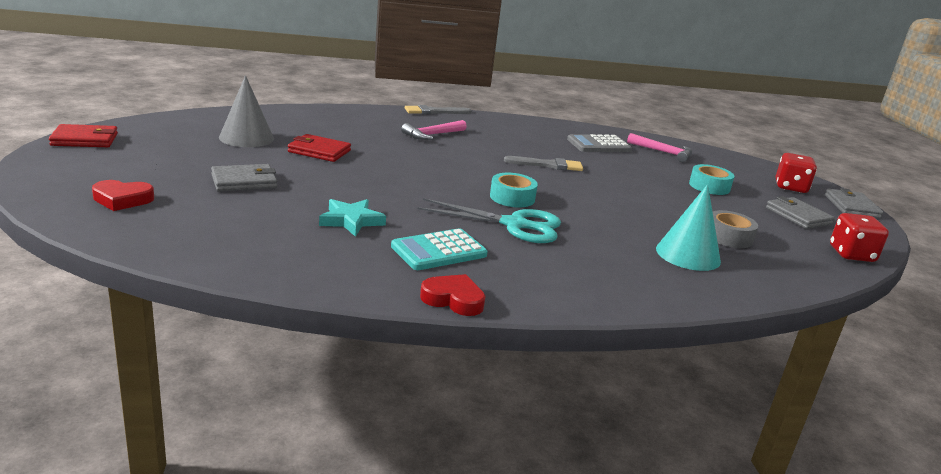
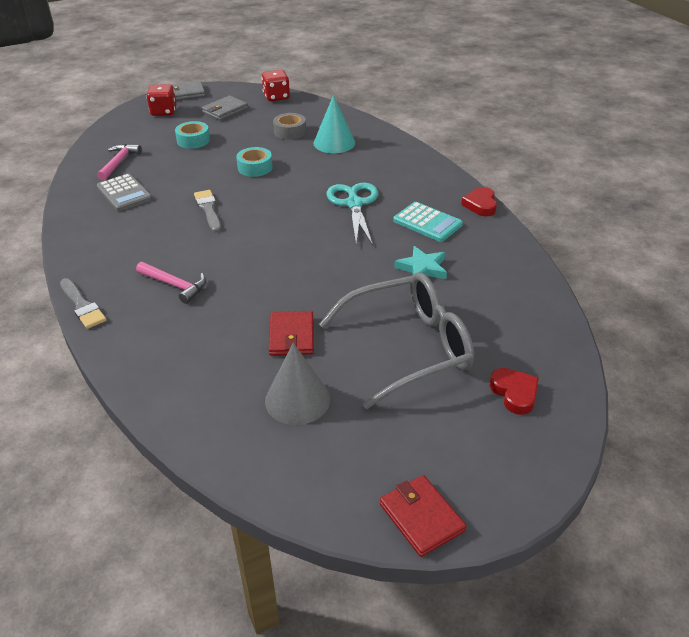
camera: 105 degrees left, 15 degrees up
grey wallet [211,164,277,192] -> grey glasses [319,272,474,409]
turquoise tape [490,173,538,207] -> turquoise tape moved to [236,147,273,177]

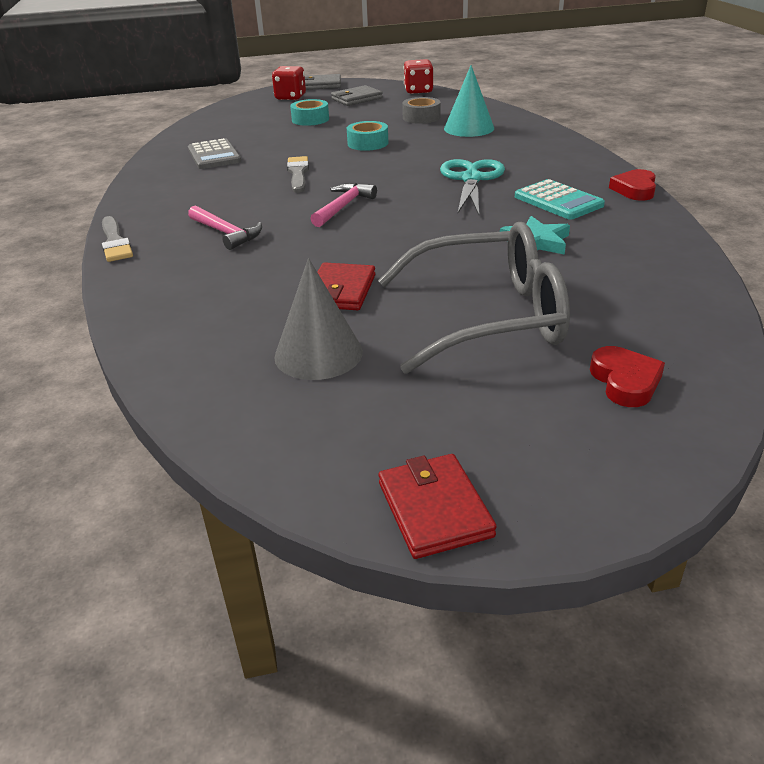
camera: 15 degrees right, 5 degrees down
pink hammer [97,144,142,181] -> pink hammer moved to [310,183,377,227]

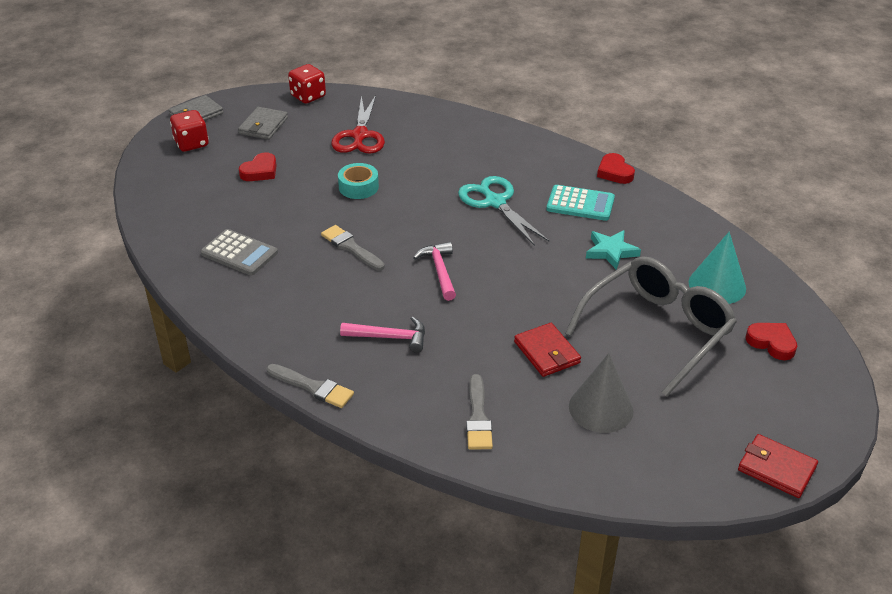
camera: 40 degrees left, 5 degrees up
turquoise tape [290,99,329,126] -> red heart [238,152,277,181]
grey tape [402,97,441,124] -> red scissors [331,95,385,154]
turquoise cone [444,65,494,137] -> turquoise cone moved to [689,232,746,304]
none -> grey brush [466,374,493,450]

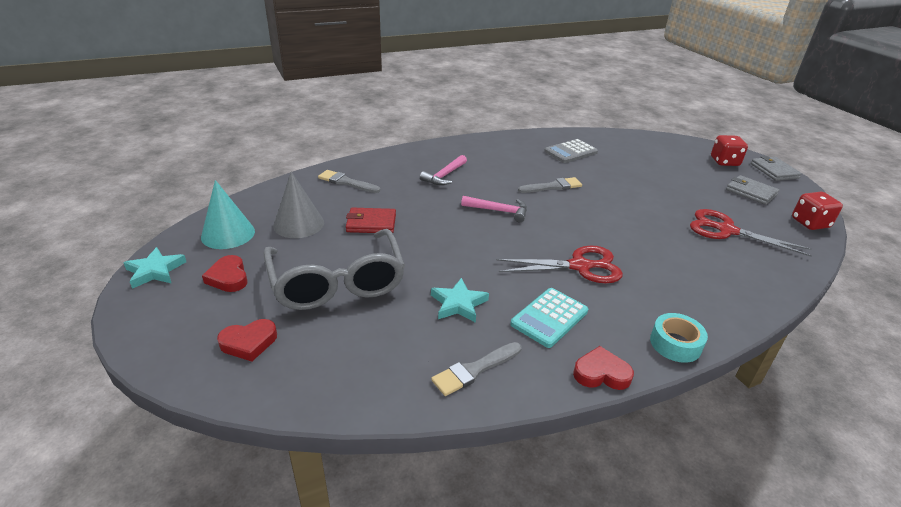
camera: 115 degrees right, 5 degrees down
red heart [238,152,277,181] -> red heart moved to [202,255,248,292]
grey brush [266,364,354,408] -> grey brush moved to [431,342,522,396]
turquoise tape [338,163,379,199] -> turquoise tape moved to [650,313,708,363]
turquoise scissors [458,176,549,246] -> red scissors [496,246,623,283]
turquoise cone [689,232,746,304] -> turquoise cone moved to [201,180,255,249]
red wallet [738,434,818,498] -> turquoise star [123,247,186,289]

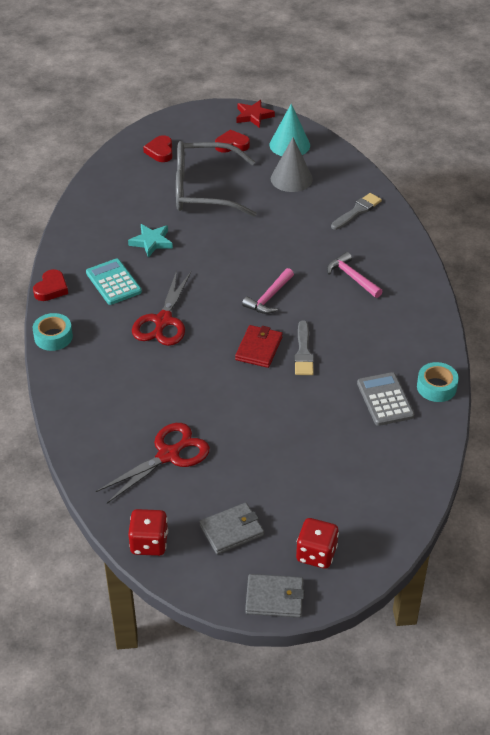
camera: 110 degrees right, 10 degrees up
turquoise star [123,247,186,289] -> red star [236,100,275,128]
red wallet [346,208,396,233] -> red wallet moved to [235,325,282,368]
grey brush [431,342,522,396] -> none
none -> turquoise tape [417,362,459,402]

